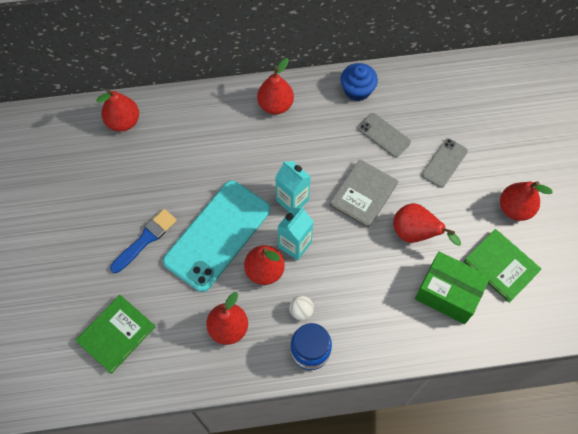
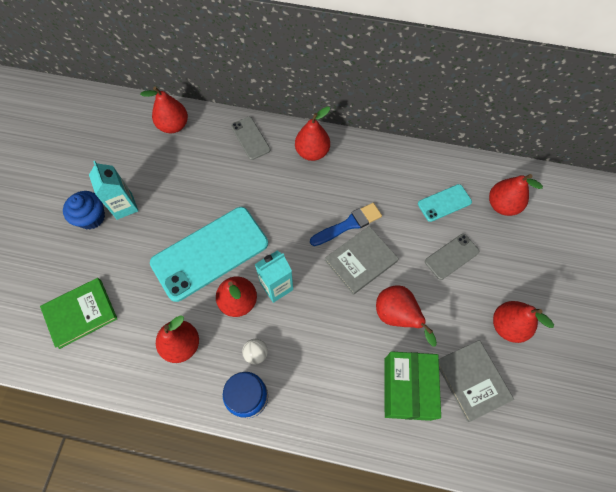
camera: 20 degrees right, 0 degrees up
blue brush [110,209,177,273] -> blue brush moved to [310,203,382,246]
turquoise carton [275,160,311,212] -> turquoise carton moved to [89,161,138,220]
blue cupcake [341,63,378,101] -> blue cupcake moved to [63,191,105,230]
grey phone [358,113,411,158] -> grey phone moved to [231,117,270,160]
green box [415,251,490,324] -> green box turned 45 degrees clockwise [384,351,441,421]
green book [464,229,542,303] -> grey book [439,340,514,422]
none -> turquoise phone [418,184,472,222]
none -> red pear [489,174,543,216]

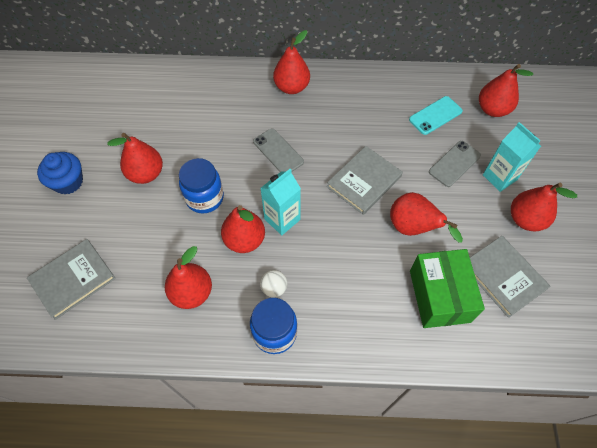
camera: 10 degrees left, 5 degrees down
green book [40,278,117,349] -> grey book [27,239,116,320]
turquoise carton [89,161,138,220] -> turquoise carton moved to [483,122,541,192]
red pear [140,87,188,133] -> red pear moved to [107,133,163,184]
turquoise phone [150,207,268,302] -> blue jar [179,158,224,213]
grey phone [231,117,270,160] -> grey phone moved to [253,129,304,172]
blue brush [310,203,382,246] -> none

